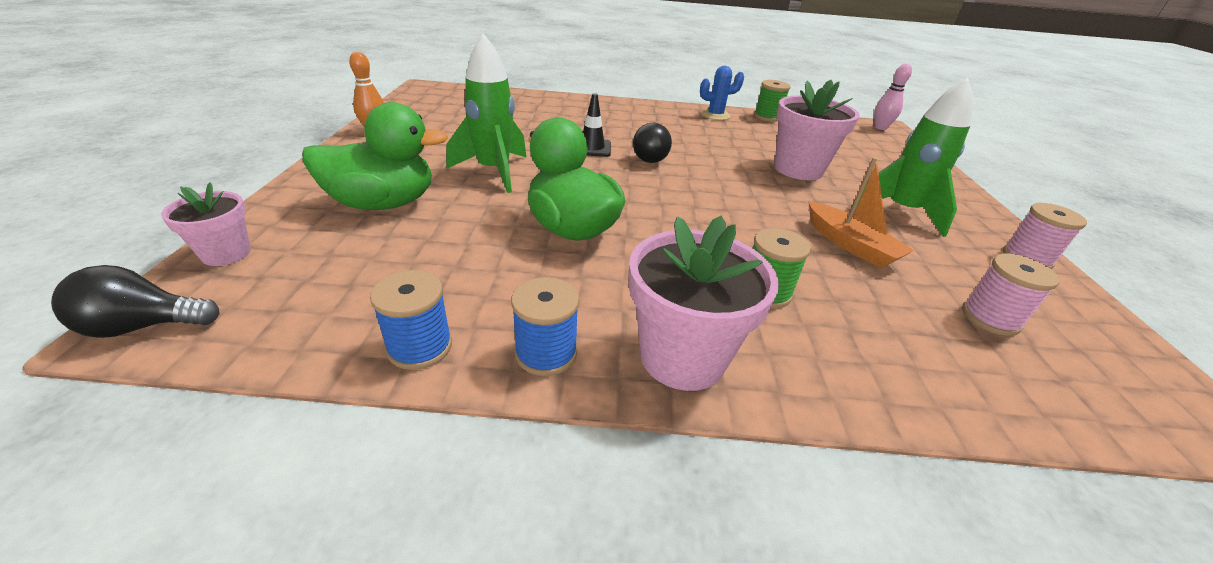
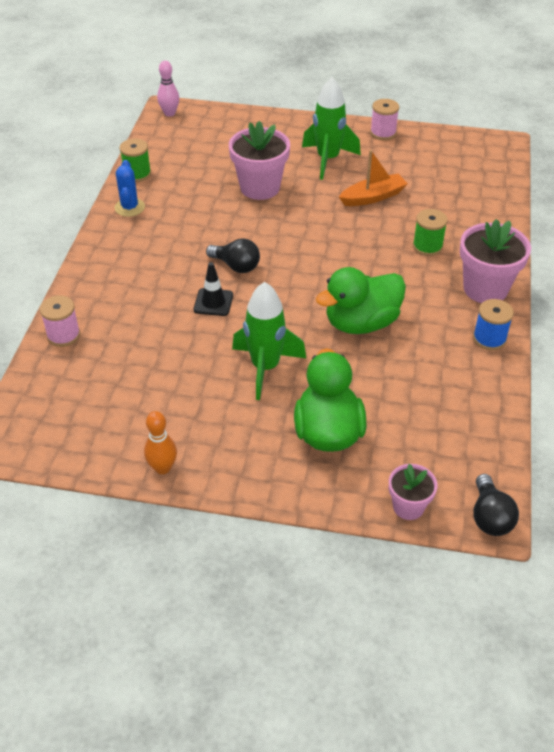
camera: 80 degrees left, 10 degrees up
blue spool [370,270,452,370] -> none
pink spool [962,253,1060,336] -> pink spool moved to [40,295,80,347]

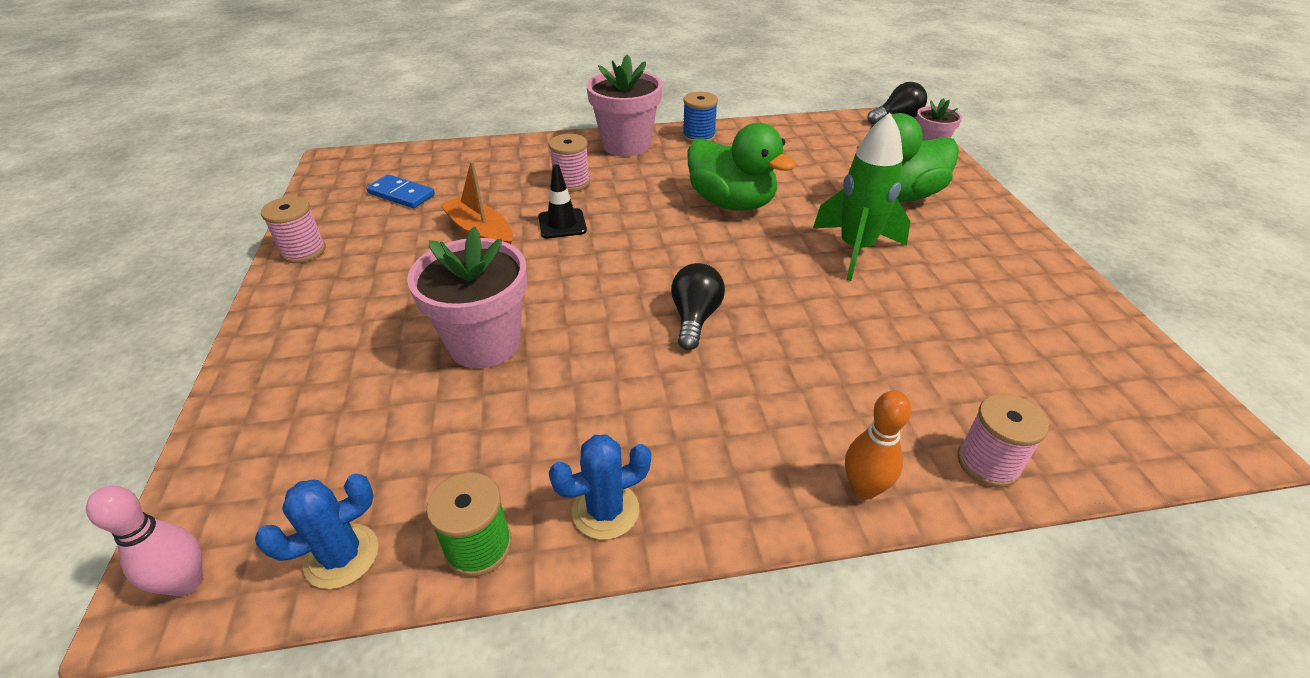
camera: 110 degrees left, 5 degrees down
orange bowling pin [144,411,177,474] -> orange bowling pin moved to [845,391,911,499]
black traffic cone [194,262,233,316] -> black traffic cone moved to [538,164,587,239]
green rocket [302,77,361,180] -> none
green spool [413,209,448,256] -> pink spool [549,134,590,192]
none -> blue cactus [255,473,378,589]
none -> blue domino [366,174,435,208]

